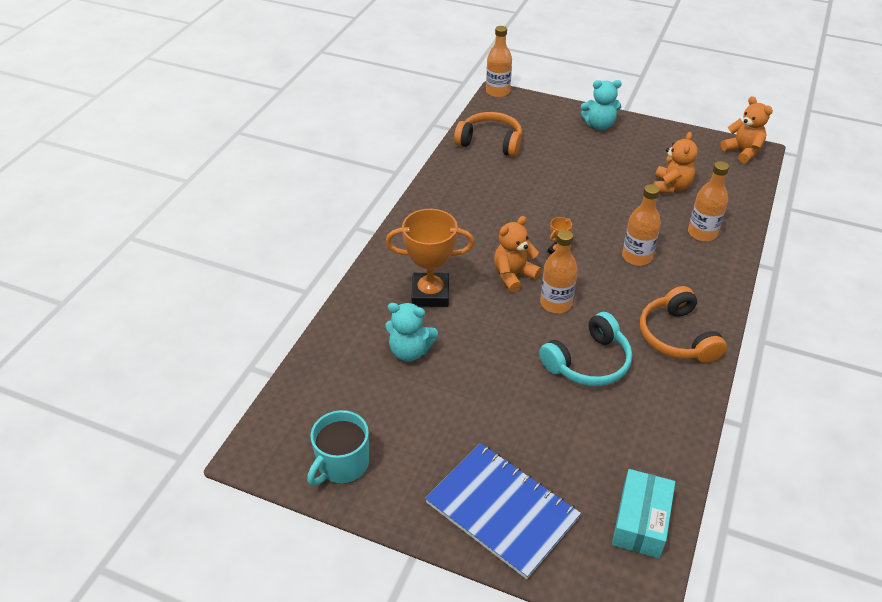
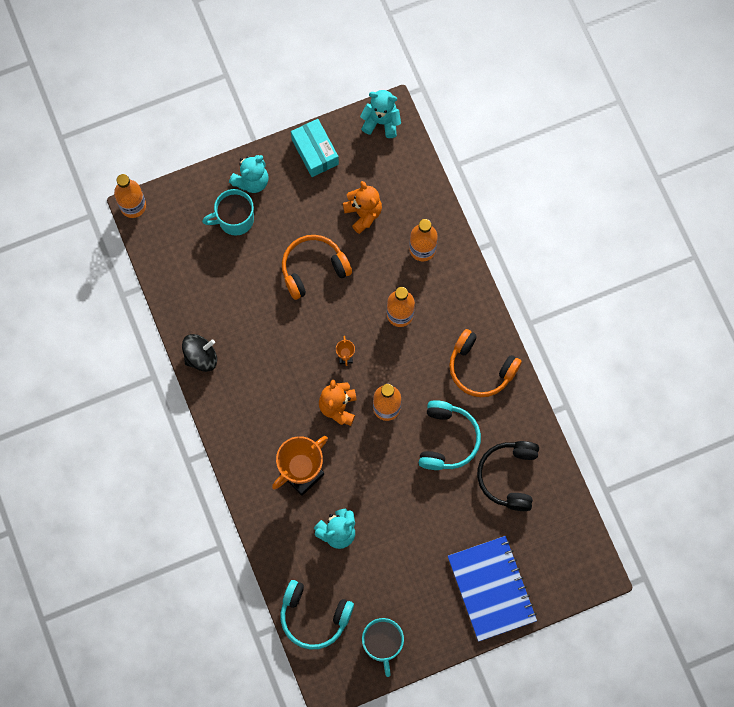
camera: 45 degrees left, 30 degrees up
blue notebook [425,443,581,579] -> blue notebook turned 75 degrees clockwise [448,536,537,642]
orange headphones [454,112,522,157] -> orange headphones moved to [282,235,352,300]
turquoise box [612,469,675,558] -> turquoise box moved to [291,119,339,177]
orange teddy bear [721,96,773,164] -> turquoise teddy bear [360,90,401,138]
none -> black spinning top [182,334,217,372]
none -> turquoise mug [202,189,254,236]
none -> turquoise headphones [281,580,354,649]
none -> black headphones [477,441,539,511]

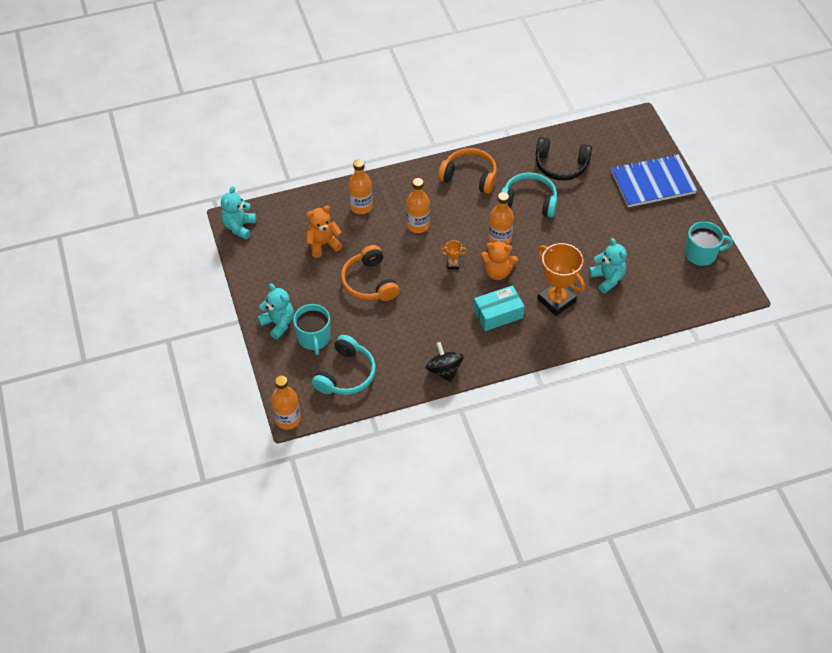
camera: 85 degrees left, 20 degrees down
turquoise headphones [281,580,354,649] -> turquoise headphones moved to [312,335,376,395]
turquoise box [291,119,339,177] -> turquoise box moved to [473,285,525,331]
orange headphones [449,329,522,397] -> orange headphones turned 105 degrees counterclockwise [438,148,497,194]

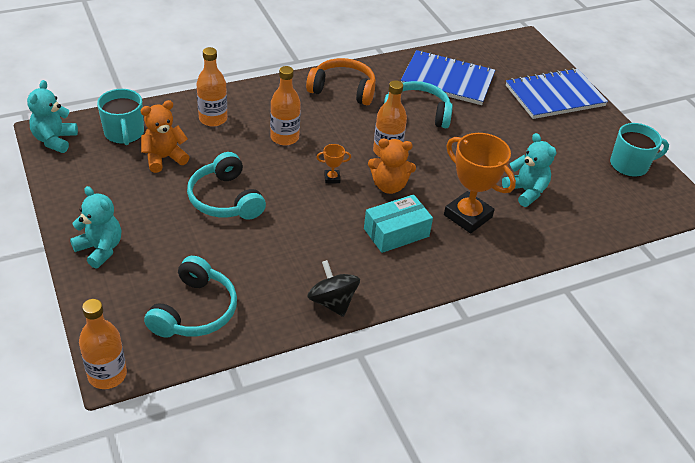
camera: 10 degrees left, 10 degrees down
turquoise mug [293,304,330,355] -> turquoise mug moved to [97,89,144,145]
orange headphones [341,245,399,301] -> turquoise headphones [187,152,266,220]
black headphones [536,137,592,181] -> blue notebook [401,50,495,105]

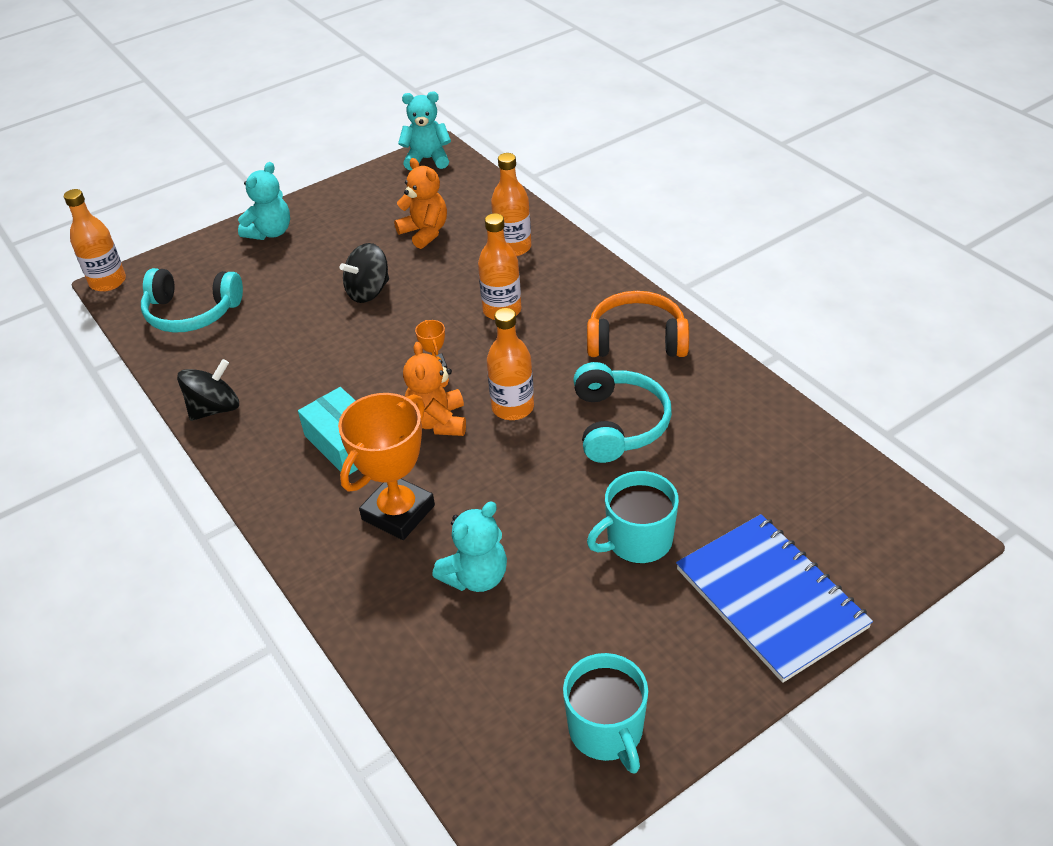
camera: 85 degrees right, 0 degrees up
turquoise mug [97,89,144,145] -> turquoise mug moved to [587,471,679,564]
turquoise headphones [187,152,266,220] -> black spinning top [340,243,389,303]
orange headphones [306,58,376,105] -> orange headphones turned 90 degrees counterclockwise [587,291,689,357]
blue notebook [401,50,495,105] -> none

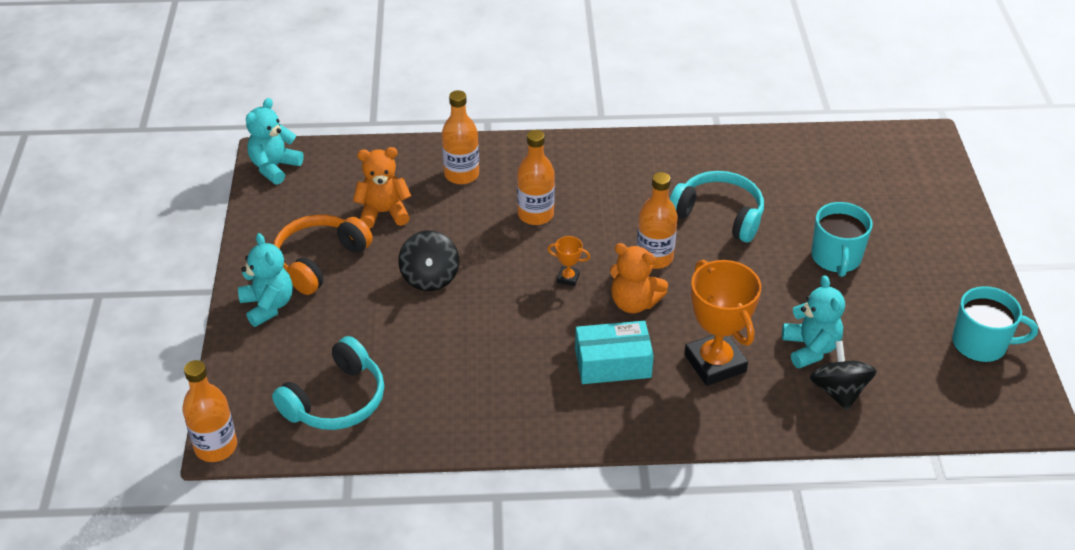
camera: 60 degrees left, 0 degrees up
black spinning top [177,359,239,421] -> black spinning top moved to [810,341,876,411]
orange headphones [587,291,689,357] -> orange headphones moved to [273,215,373,295]
blue notebook [676,514,873,683] -> none

